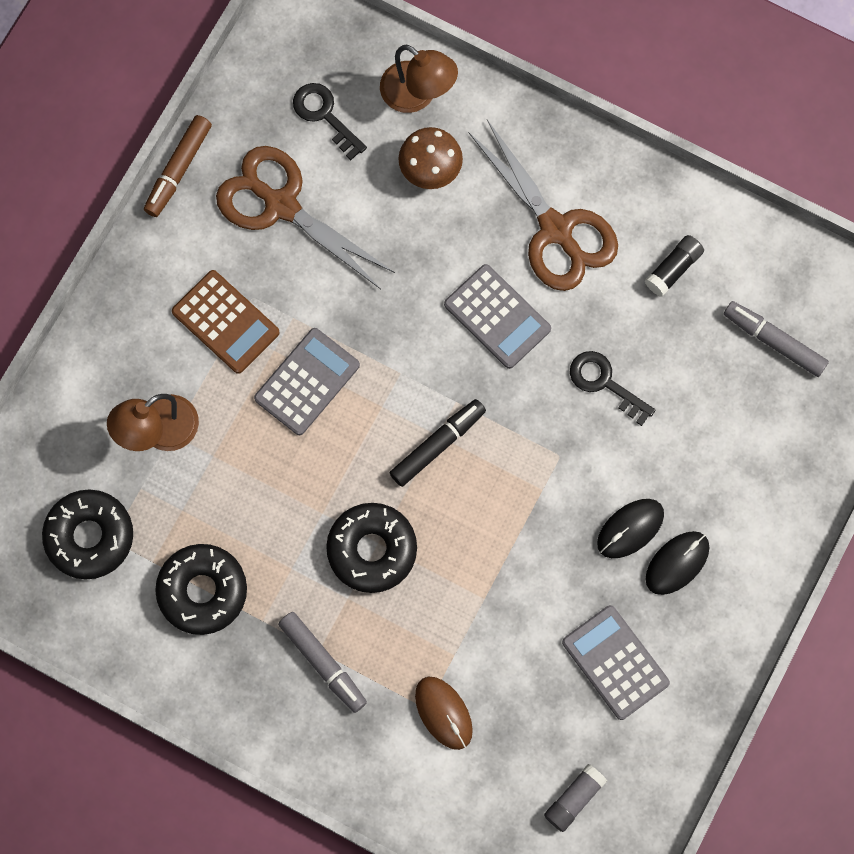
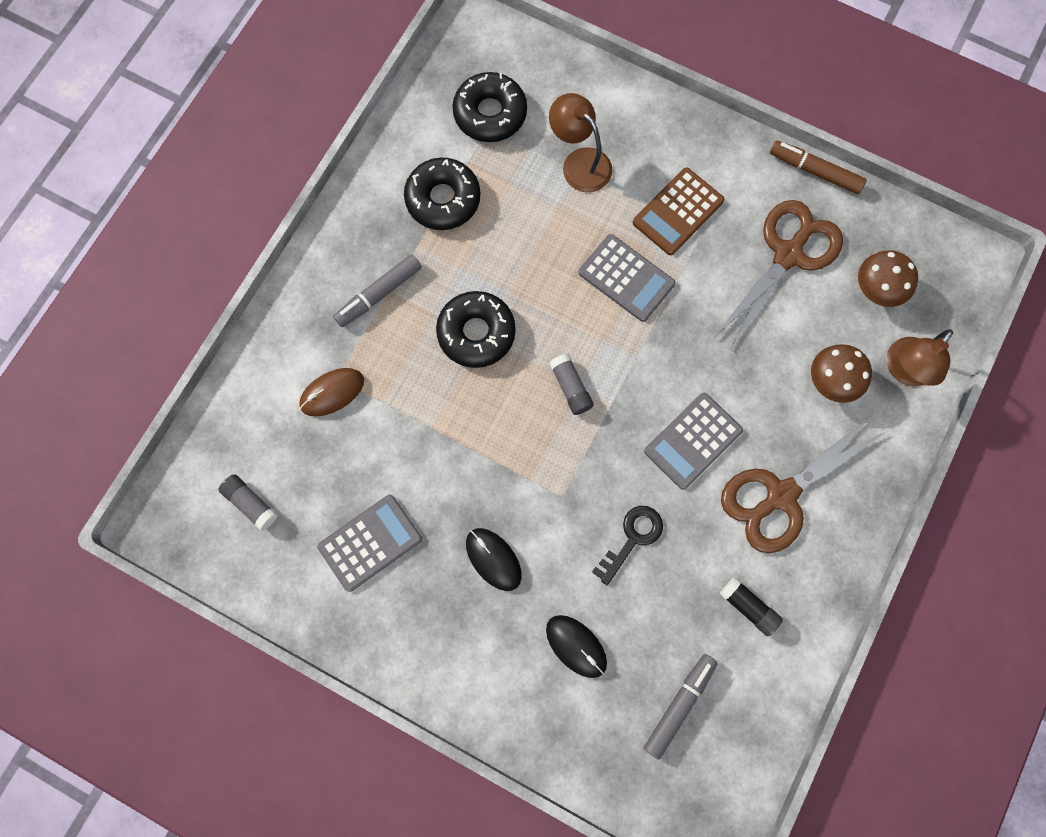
camera: 90 degrees right, 0 degrees up
black key [293,83,367,160] -> brown mushroom [858,250,918,307]
black marker [390,399,486,487] -> grey glue stick [549,354,594,415]
black mouse [646,531,709,595] -> black mouse moved to [546,615,607,678]

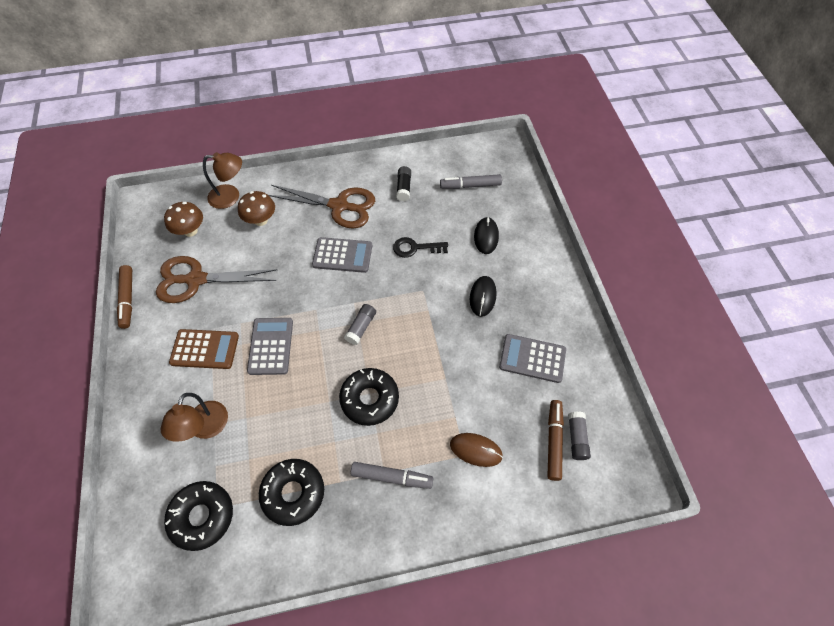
camera: 130 degrees left, 15 degrees down
none -> brown marker [547,400,564,481]

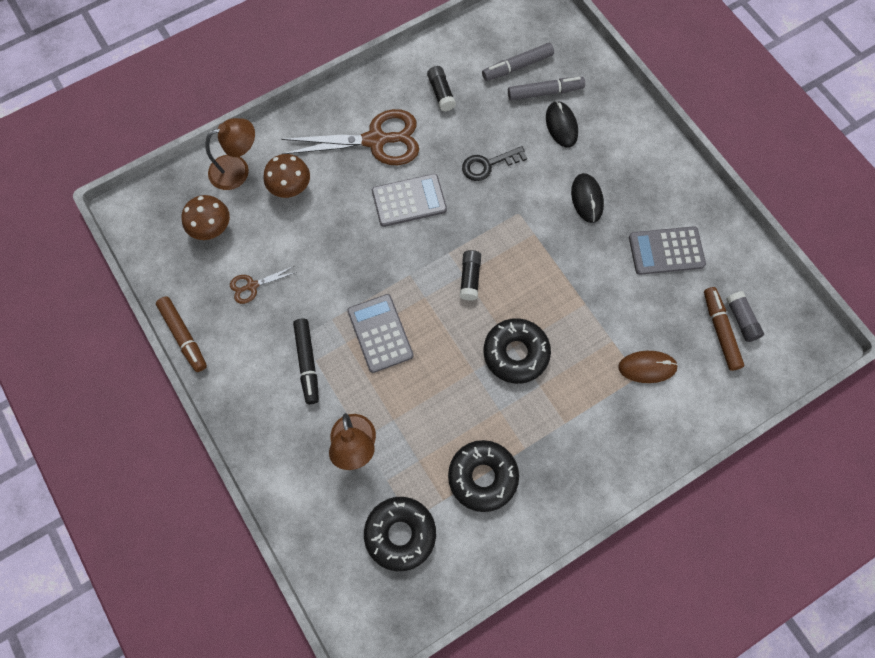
camera: 20 degrees left, 10 degrees up
brown scissors [156,256,277,303] -> brown scissors [230,266,297,304], size x0.46
brown calculator [169,329,239,369] -> black marker [293,319,319,404]
grey glue stick [344,304,376,345] -> black glue stick [460,250,481,301]
grey marker [351,462,433,489] -> grey marker moved to [508,77,585,101]

